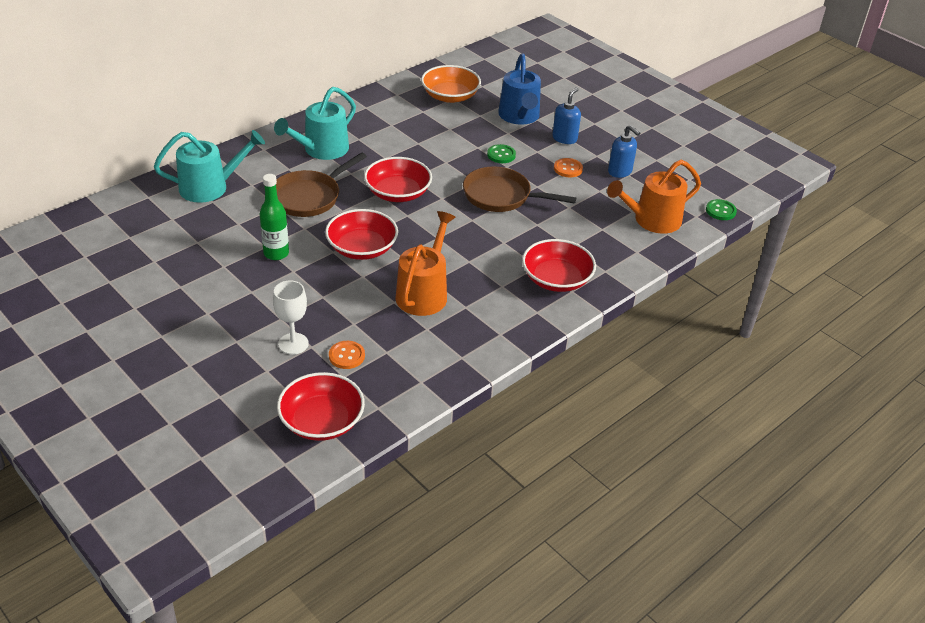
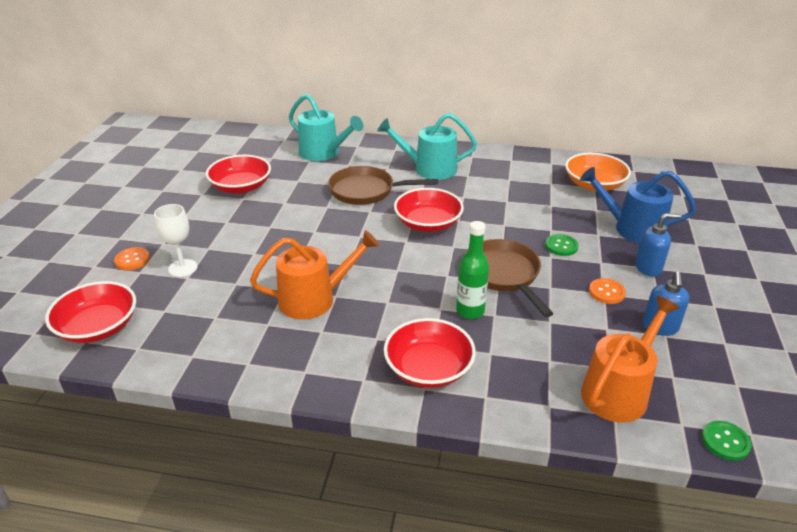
camera: 55 degrees right, 5 degrees down
green bottle [260,174,289,260] -> green bottle moved to [456,221,489,319]
red bowl [325,209,398,260] -> red bowl moved to [206,155,271,194]
orange button [329,341,365,369] -> orange button moved to [114,247,150,270]
blue watering can [498,54,541,125] -> blue watering can turned 60 degrees clockwise [580,167,696,243]
orange watering can [607,160,701,234] -> orange watering can turned 105 degrees clockwise [581,296,680,423]

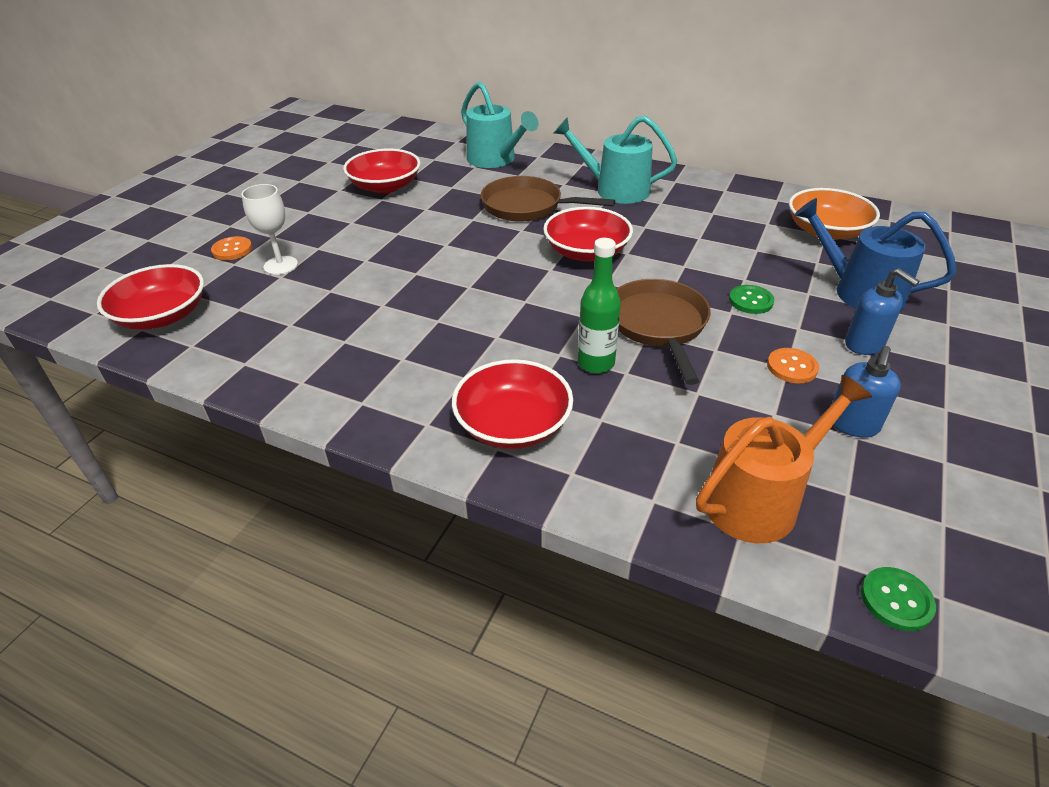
camera: 15 degrees right, 5 degrees up
orange watering can [250,230,379,319] -> none
blue soap dispenser [635,213,681,277] -> blue soap dispenser turned 45 degrees clockwise [845,268,920,355]

